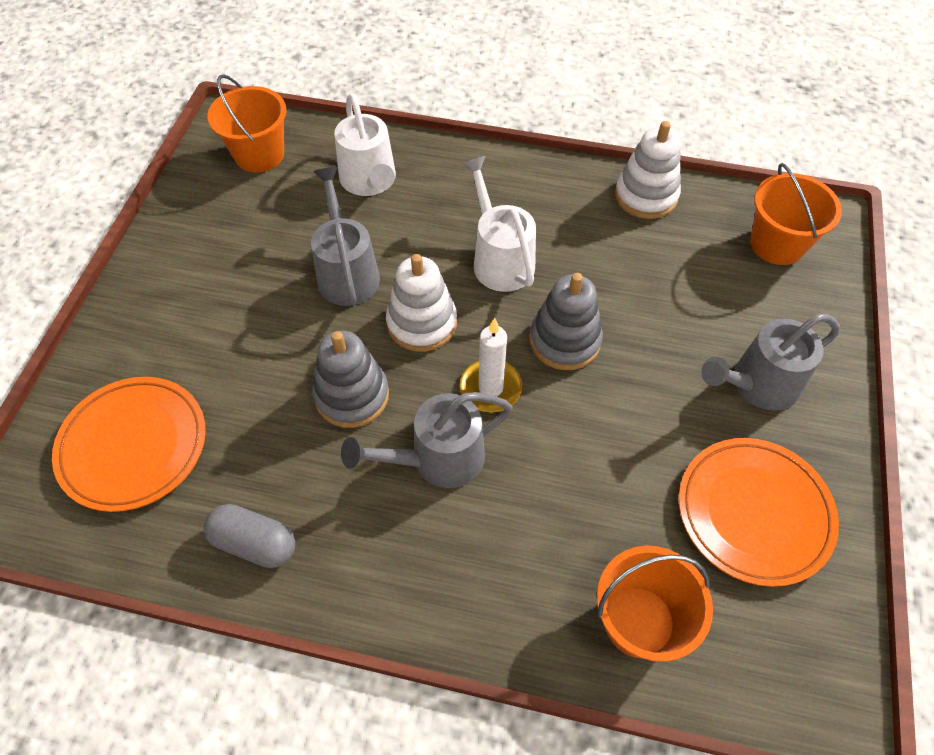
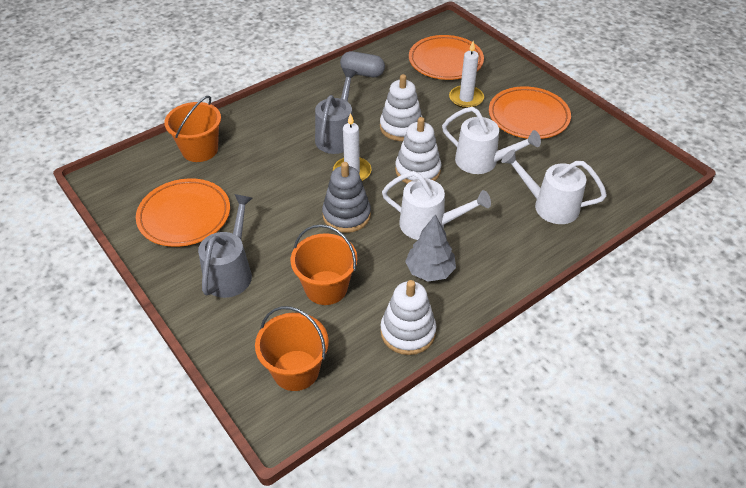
camera: 130 degrees right, 10 degrees down
grey capsule [203,504,295,568] -> grey capsule turned 45 degrees clockwise [340,51,385,77]
orange bucket [207,74,287,172] -> orange bucket moved to [291,224,357,305]
grey watering can [311,167,380,306] -> white watering can [442,107,541,174]
grey stacking toy [312,331,389,428] -> white stacking toy [380,74,422,141]
none -> grey tree [405,214,456,282]
none -> white candle [449,41,484,108]
none -> orange plate [489,86,571,139]

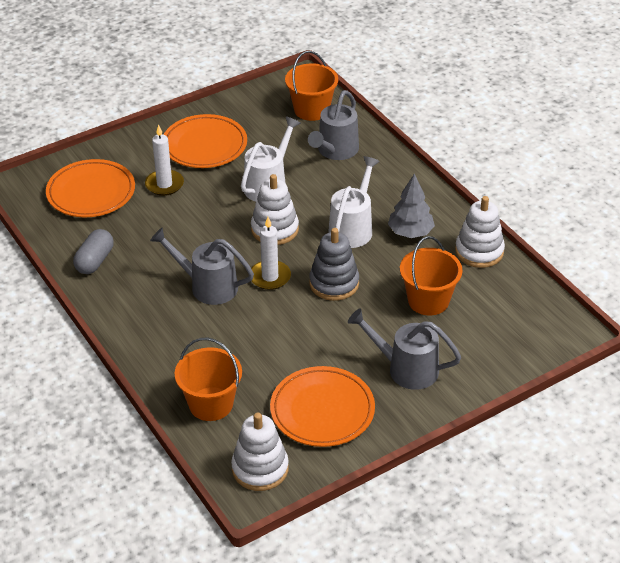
camera: 85 degrees left, 5 degrees down
orange bucket [255,306,329,391] -> orange bucket moved to [285,51,338,121]
white stacking toy [380,74,422,141] -> white stacking toy moved to [231,412,289,491]
white watering can [501,149,607,224] -> grey watering can [308,90,359,160]

